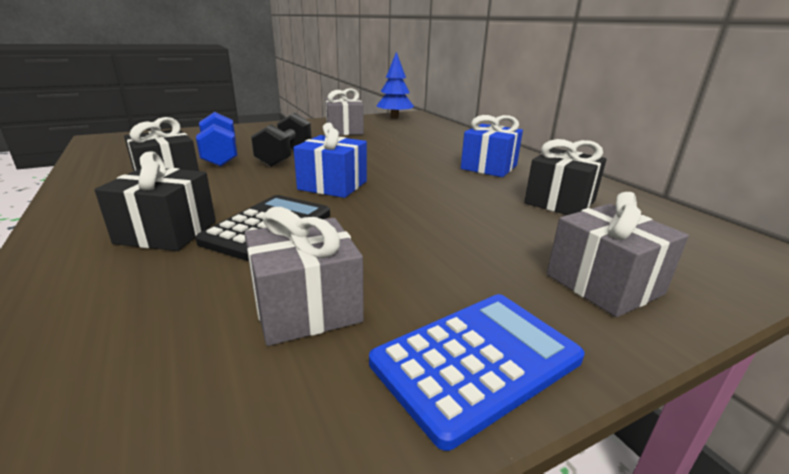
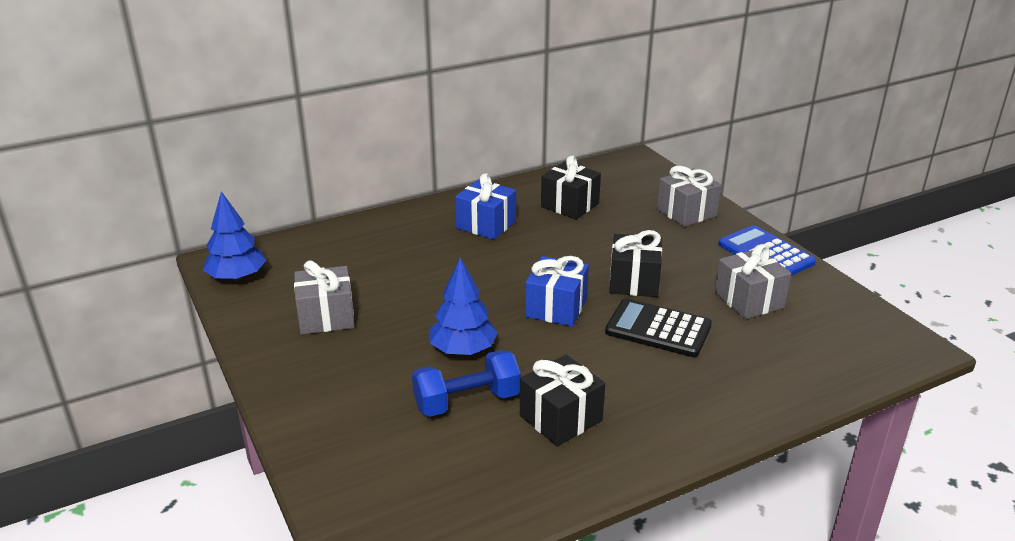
camera: 90 degrees left, 5 degrees up
black gift [95,151,216,251] -> black gift moved to [609,230,662,297]
black dumbbell [251,113,312,167] -> blue tree [429,258,498,355]

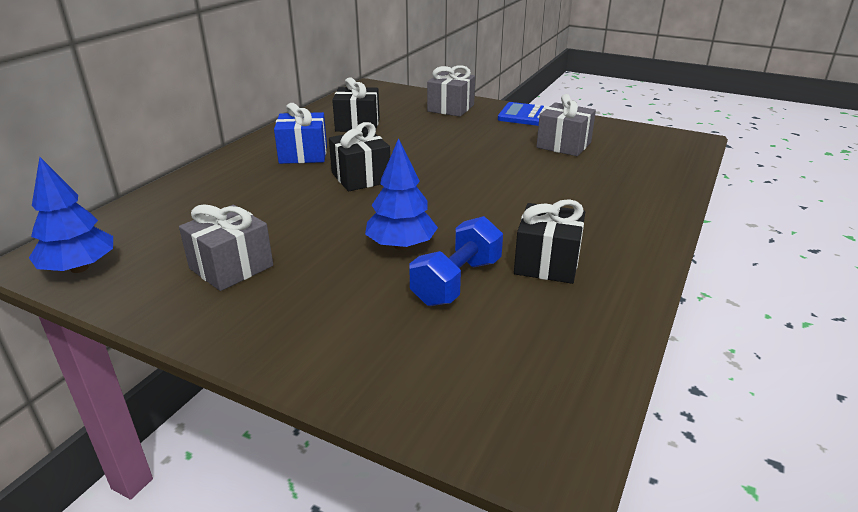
camera: 35 degrees left, 0 degrees up
blue gift [525,256,589,327] -> none
black calculator [605,298,712,357] -> none
black gift [609,230,662,297] -> black gift moved to [329,122,390,191]

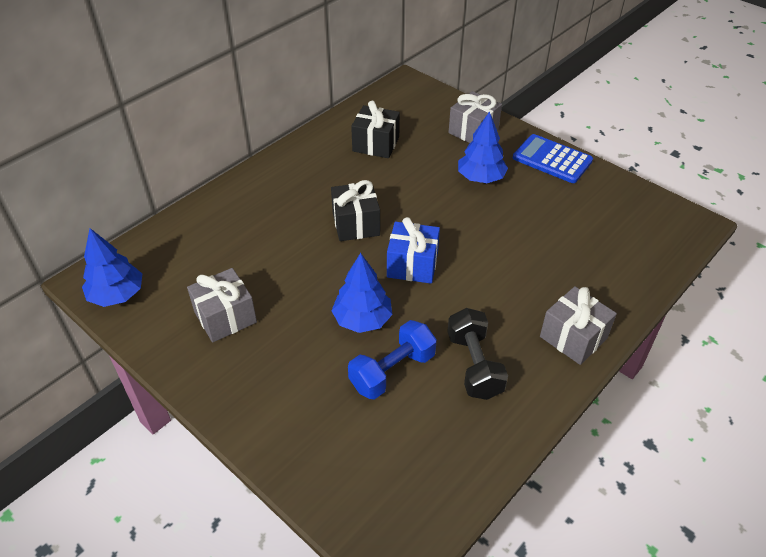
camera: 15 degrees right, 15 degrees up
blue gift [274,103,327,164] -> blue gift moved to [387,217,440,284]
black gift [514,199,585,284] -> black dumbbell [447,308,508,400]
grey gift [536,94,596,156] -> grey gift moved to [540,286,617,365]
none -> blue tree [458,111,508,183]

